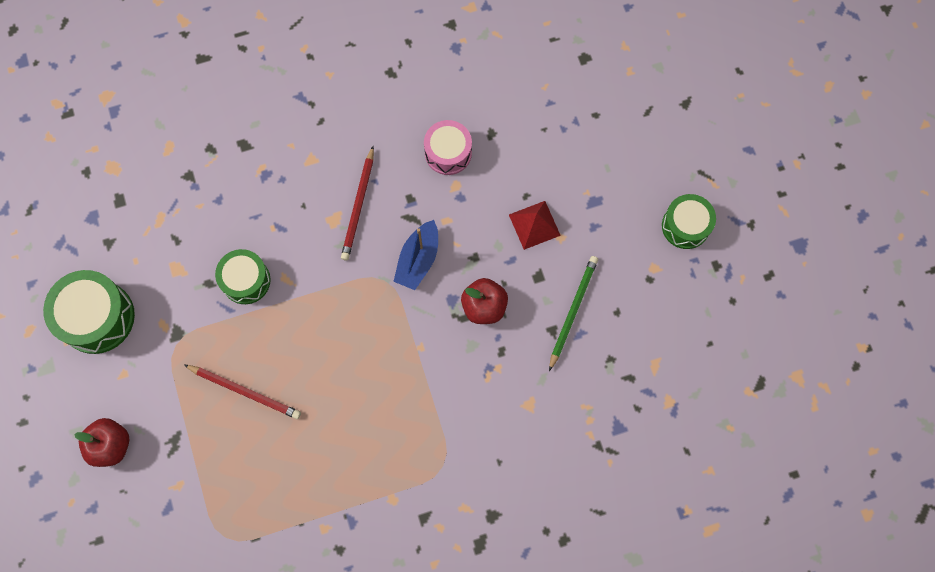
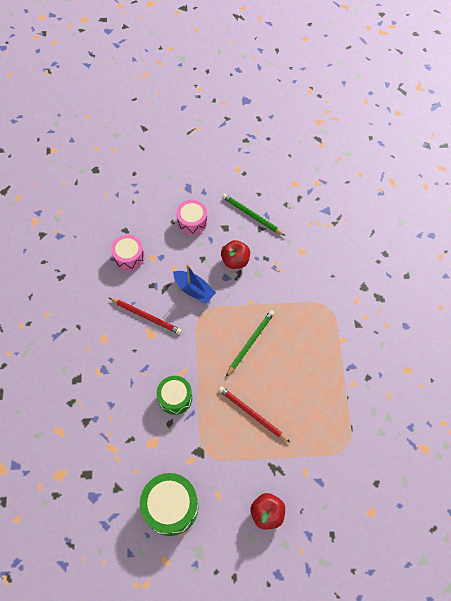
camera: 75 degrees left, 10 degrees down
red pencil [184,365,301,419] -> red pencil turned 90 degrees counterclockwise [218,386,290,442]
red pyramid [509,201,561,250] -> pink drum [176,200,208,235]
green drum [662,194,716,249] -> none
none -> green pencil [226,310,275,376]

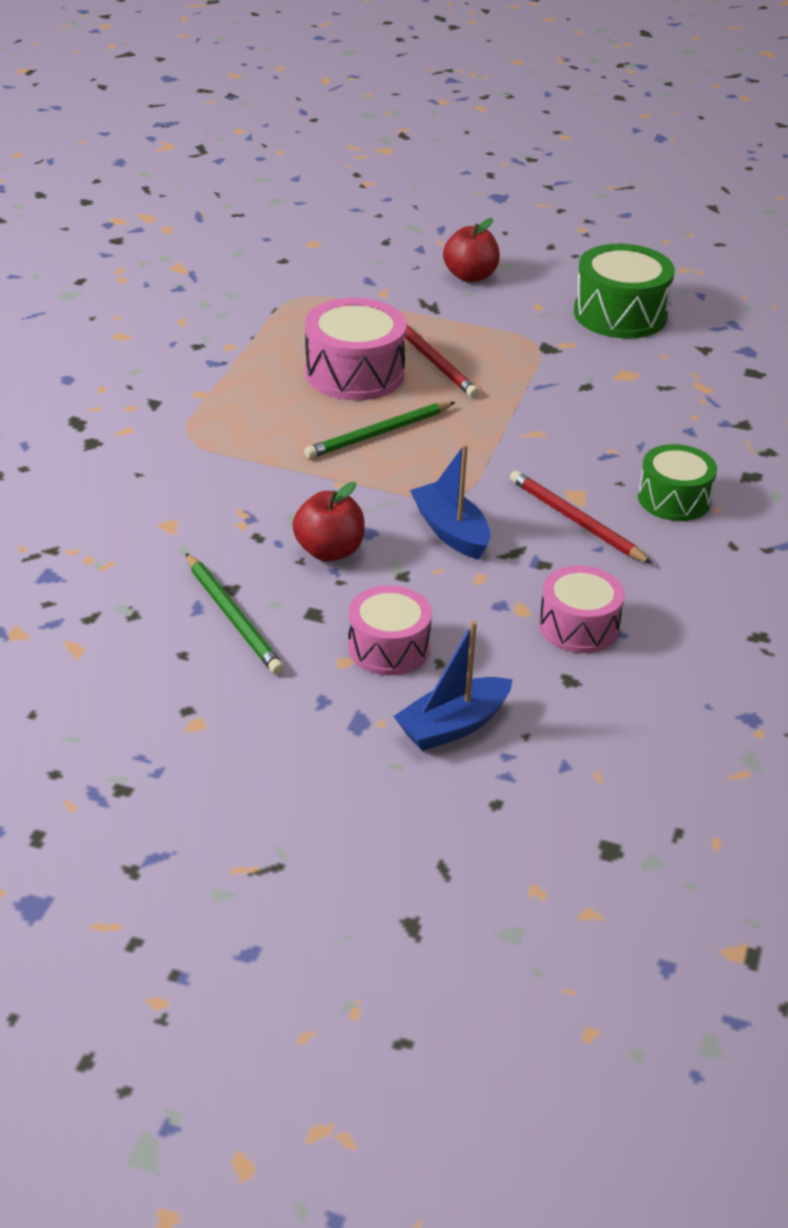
camera: 160 degrees left, 25 degrees down
green drum [157,376,192,415] -> green drum moved to [638,444,717,521]
none -> pink drum [305,298,407,400]
none -> blue boat [394,621,513,751]

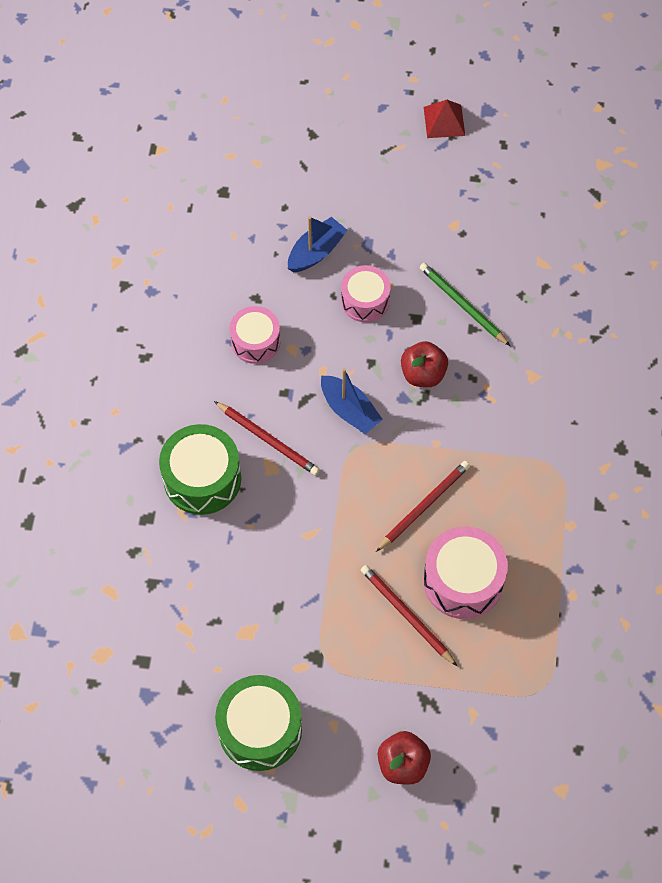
camera: 170 degrees right, 25 degrees up
green pencil [304,402,455,459] -> red pencil [376,461,470,552]
green drum [638,444,717,521] -> green drum [159,424,241,515], size x1.51
none -> red pyramid [424,100,465,138]

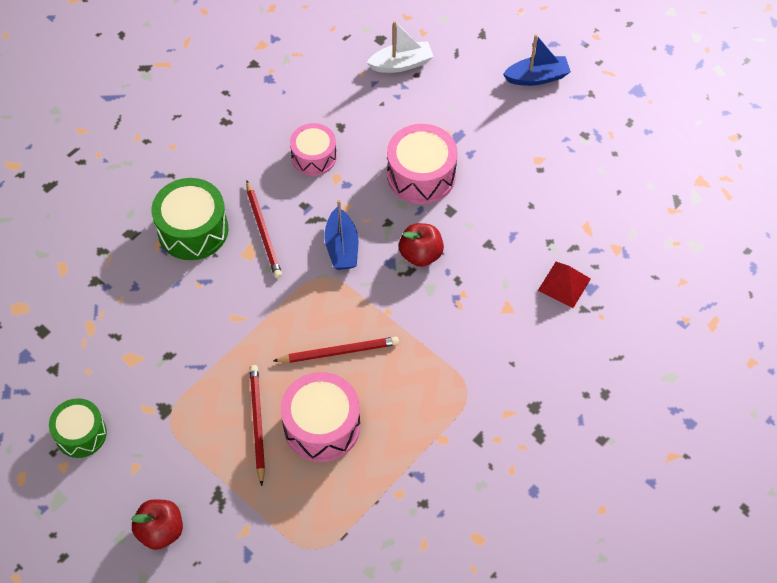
camera: 35 degrees right, 5 degrees down
green drum [215,675,302,771] -> green drum [49,398,107,458], size x0.66
blue boat [288,216,348,272] -> blue boat moved to [503,34,571,86]
pink drum [341,265,391,322] -> pink drum [387,124,458,204], size x1.51
green pencil [419,263,510,346] -> none
red pyramid [424,100,465,138] -> red pyramid moved to [538,262,591,308]
none -> white boat [367,21,434,73]

